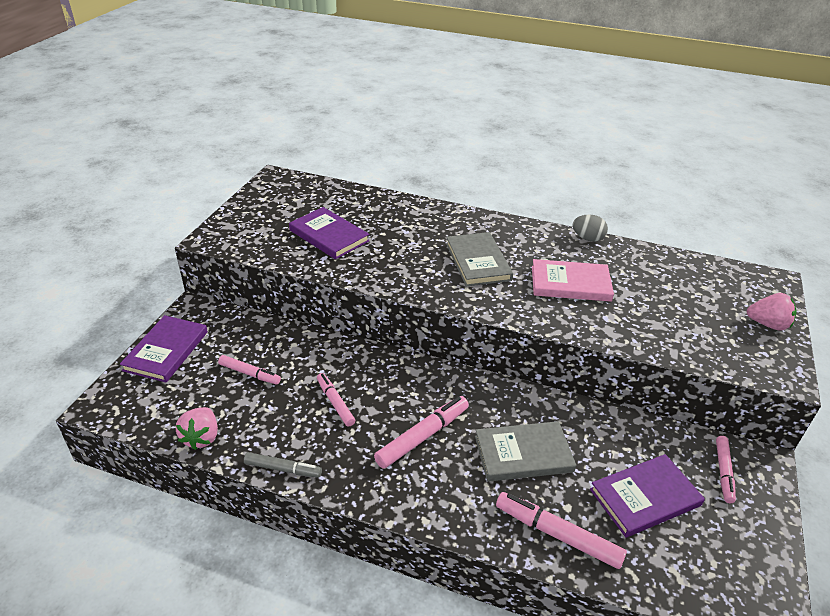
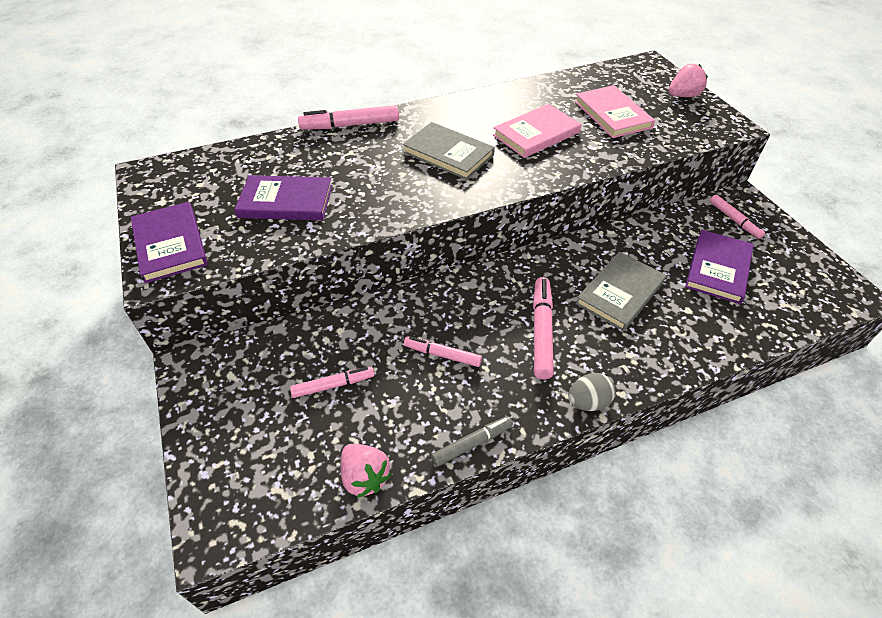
camera: 40 degrees left, 10 degrees up
purple book [120,315,208,382] -> purple book moved to [131,202,208,283]
pink marker [496,492,627,569] -> pink marker moved to [298,105,399,130]
grey egg [572,214,608,242] -> grey egg moved to [568,373,616,411]
none -> pink book [574,85,655,138]

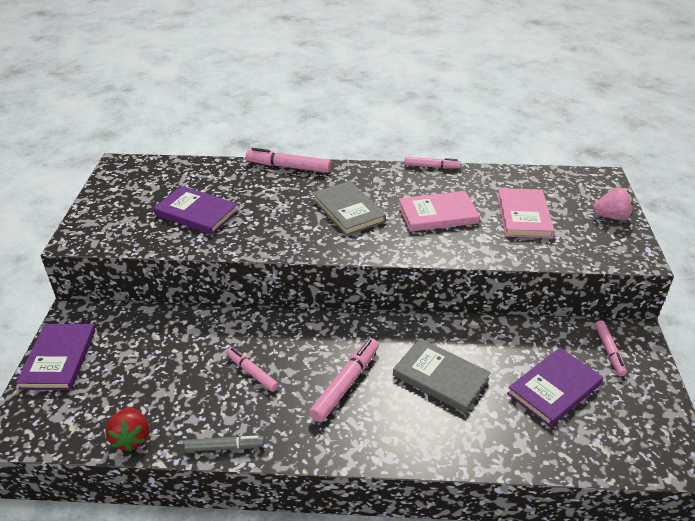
camera: 25 degrees right, 10 degrees down
purple book [131,202,208,283] -> purple book moved to [16,324,95,390]
pink marker [290,367,374,398] -> pink marker moved to [404,157,461,168]
pink strawberry [340,444,391,498] -> red strawberry [105,407,149,452]
grey egg [568,373,616,411] -> none
grey book [575,252,666,331] -> grey book turned 60 degrees clockwise [393,338,491,413]

